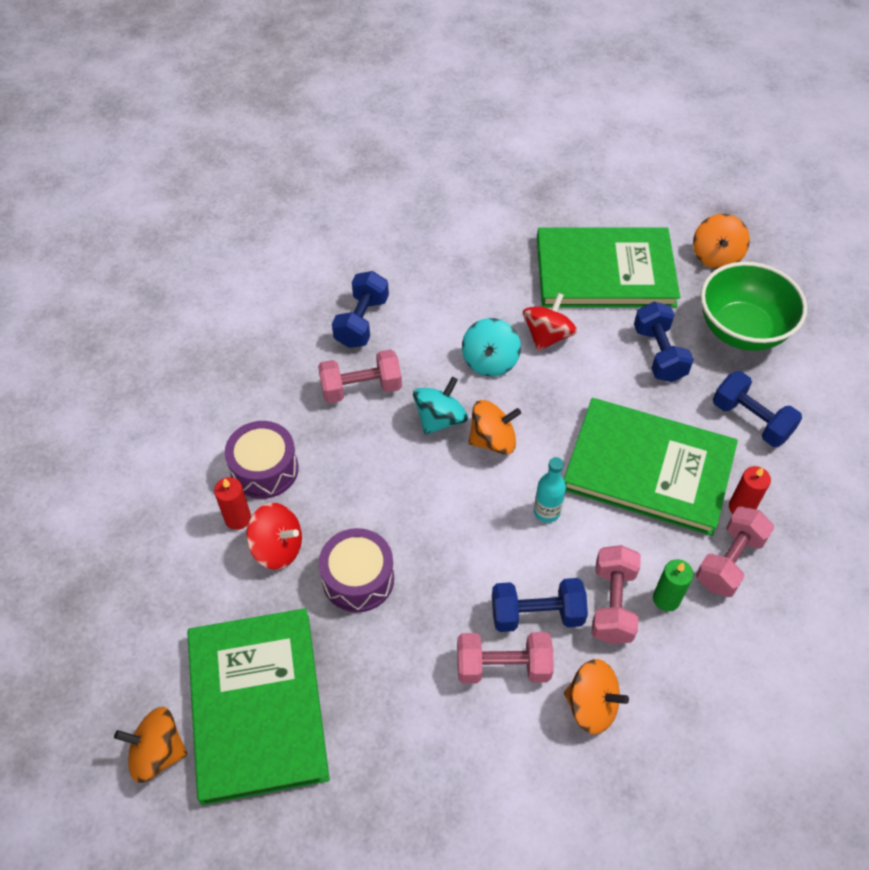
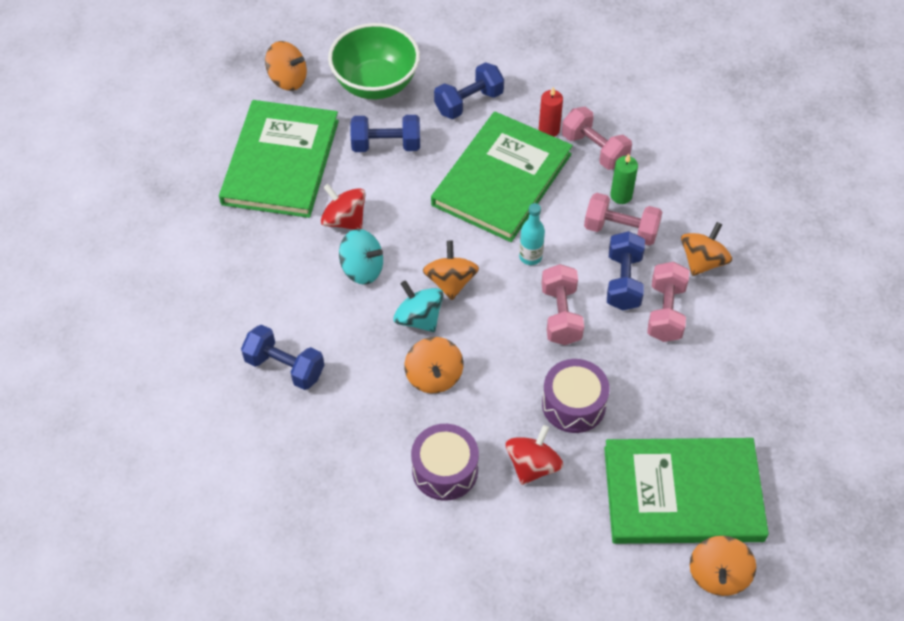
camera: 80 degrees left, 0 degrees up
red candle [214,477,251,530] -> none
pink dumbbell [318,349,402,403] -> pink dumbbell moved to [541,264,584,345]
none -> orange spinning top [405,337,463,393]

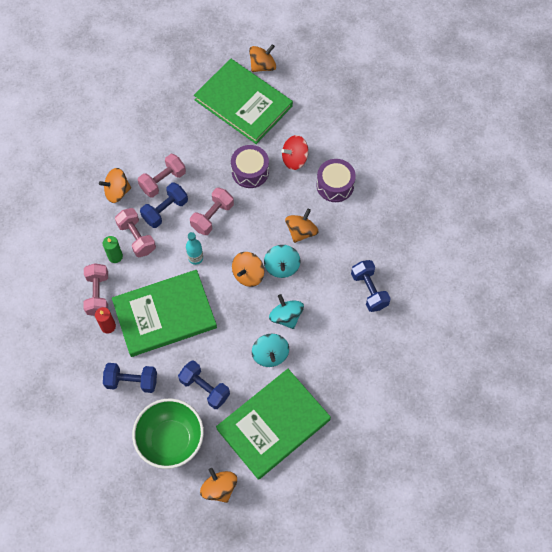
camera: 140 degrees left, 10 degrees up
red spinning top [321,184,366,230] -> turquoise spinning top [252,334,289,367]

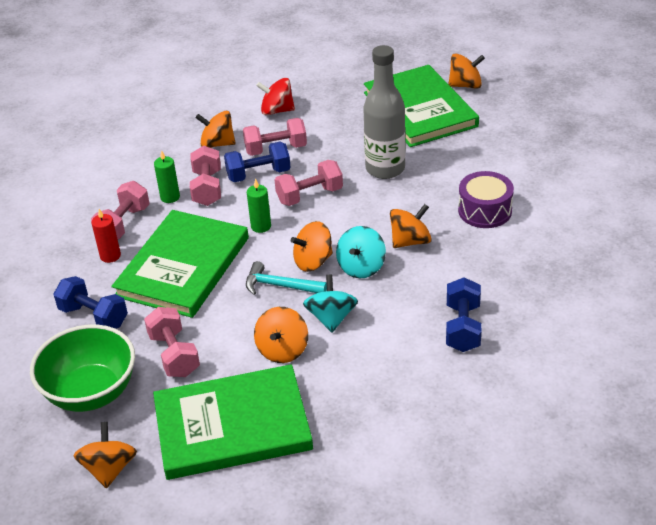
camera: 30 degrees right, 25 degrees down
green book [112,270,217,357] -> green book turned 75 degrees counterclockwise [111,210,249,318]
blue dumbbell [178,360,230,409] -> pink dumbbell [144,307,200,377]
turquoise bottle [186,232,203,265] -> green candle [247,179,271,233]
purple drum [231,145,269,188] -> grey bottle [363,45,406,179]
turquoise spinning top [252,334,289,367] -> orange spinning top [254,307,308,363]
red spinning top [281,135,308,170] -> red spinning top moved to [256,78,295,115]
none -> turquoise hammer [246,261,327,295]

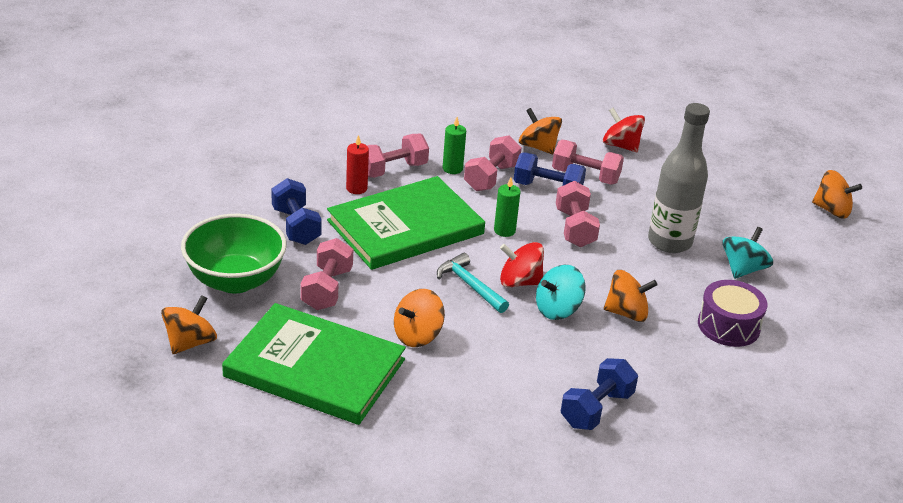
camera: 30 degrees right, 5 degrees down
pink dumbbell [275,160,343,206] -> pink dumbbell turned 75 degrees clockwise [556,181,600,247]
orange spinning top [291,221,333,272] -> red spinning top [500,242,544,287]
turquoise spinning top [303,275,358,332] -> turquoise spinning top moved to [722,227,773,279]
green book [364,65,479,147] -> none

